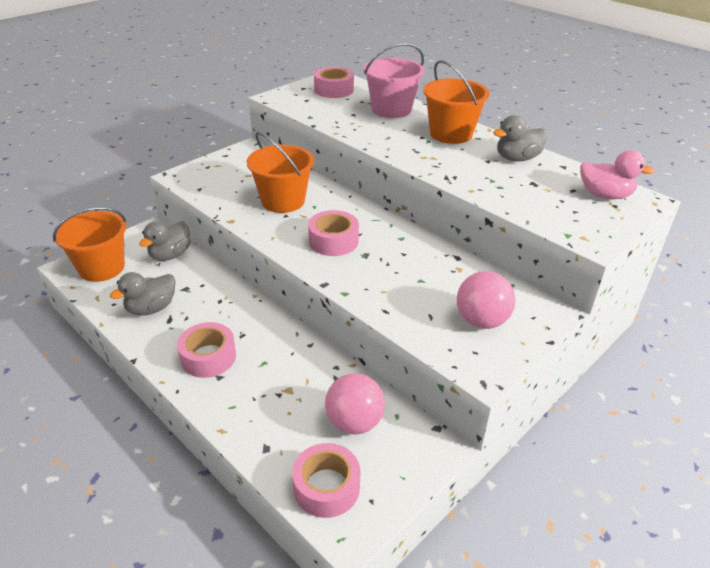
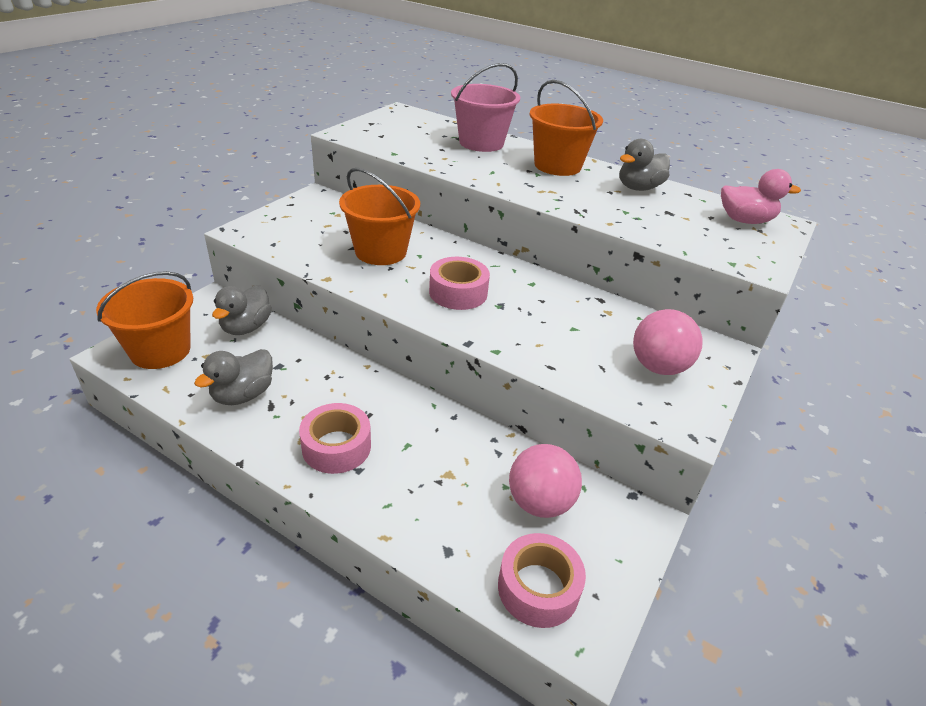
camera: 15 degrees left, 0 degrees up
pink tape [314,67,354,98] -> none

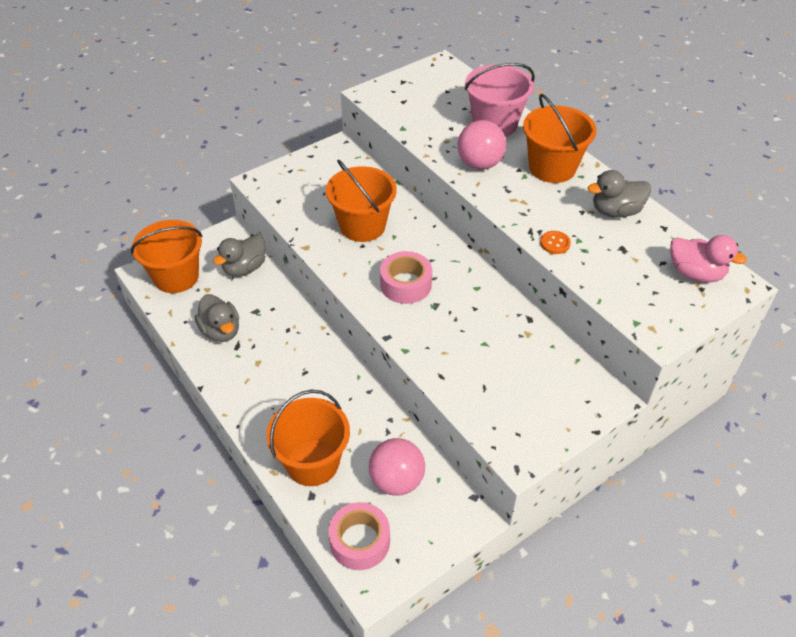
camera: 25 degrees right, 10 degrees up
grey duck [194,349,273,405] -> grey duck turned 90 degrees counterclockwise [195,294,239,342]
pink tape [299,403,371,474] -> none
pink ball [633,309,702,375] -> pink ball moved to [458,120,506,170]
none -> orange bucket [266,390,350,486]
none -> orange button [540,231,571,254]

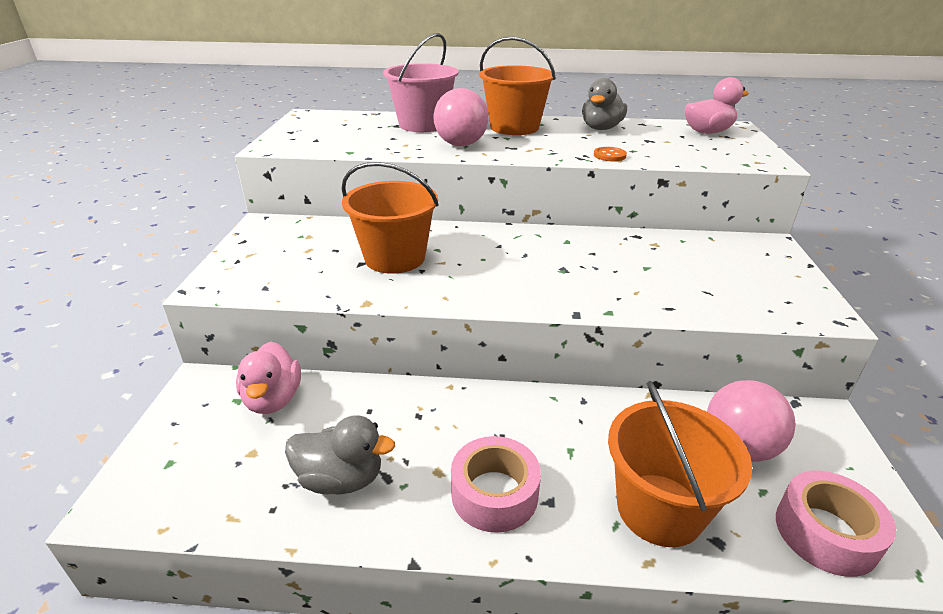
camera: 50 degrees left, 15 degrees down
orange bucket [131,220,202,293] -> none
grey duck [213,235,265,277] -> pink duck [236,342,301,414]
pink tape [380,251,432,304] -> pink tape moved to [451,436,541,533]

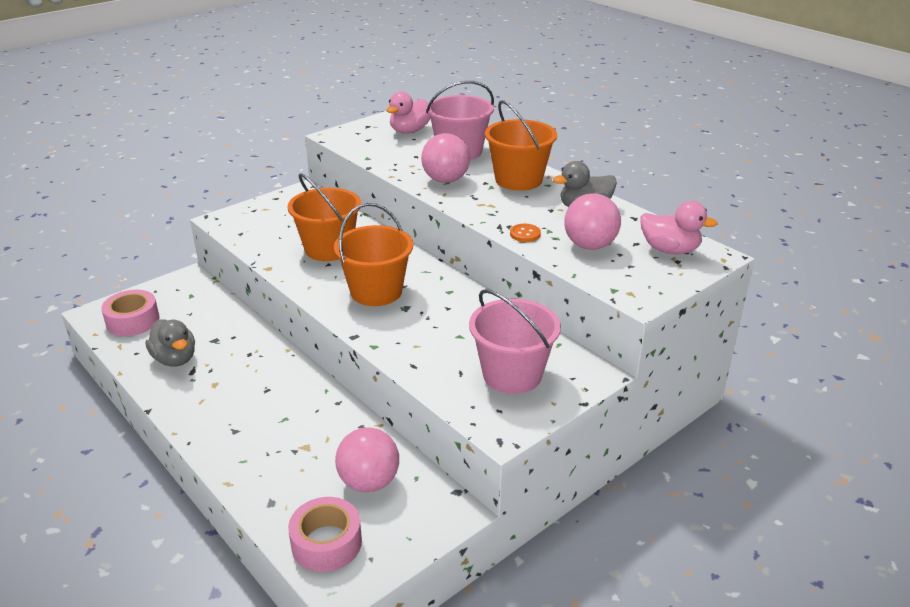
camera: 45 degrees right, 0 degrees up
pink duck [236,342,301,414] -> pink duck moved to [386,91,430,134]
pink tape [451,436,541,533] -> pink tape moved to [101,290,160,336]
orange bucket [608,381,752,547] -> orange bucket moved to [334,203,413,306]
none -> pink bucket [469,289,561,394]
none -> pink ball [565,193,621,250]

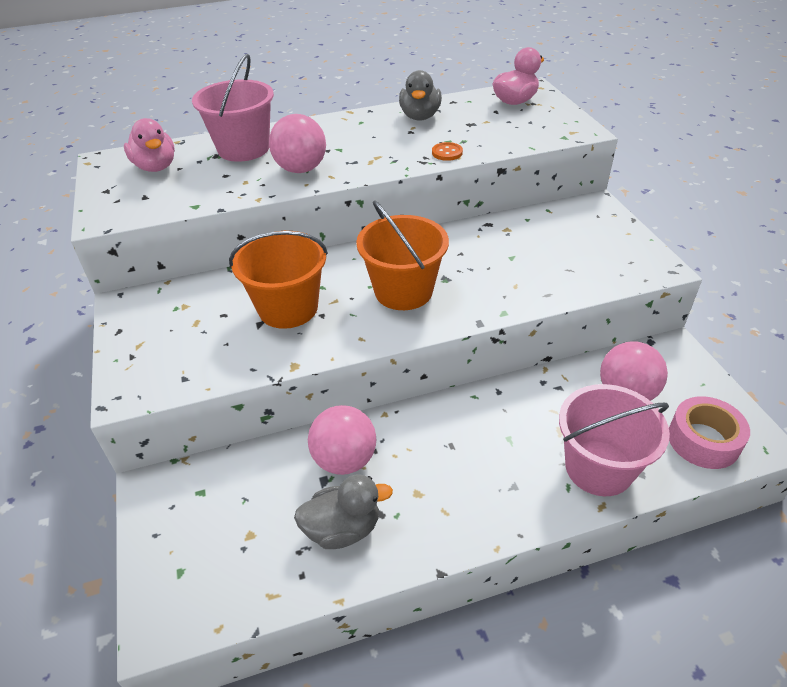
camera: 65 degrees left, 10 degrees up
pink tape [101,290,160,336] -> none
pink bucket [469,289,561,394] -> pink bucket moved to [559,384,670,496]
orange bucket [485,100,557,191] -> none
pink ball [565,193,621,250] -> pink ball moved to [308,405,376,475]

